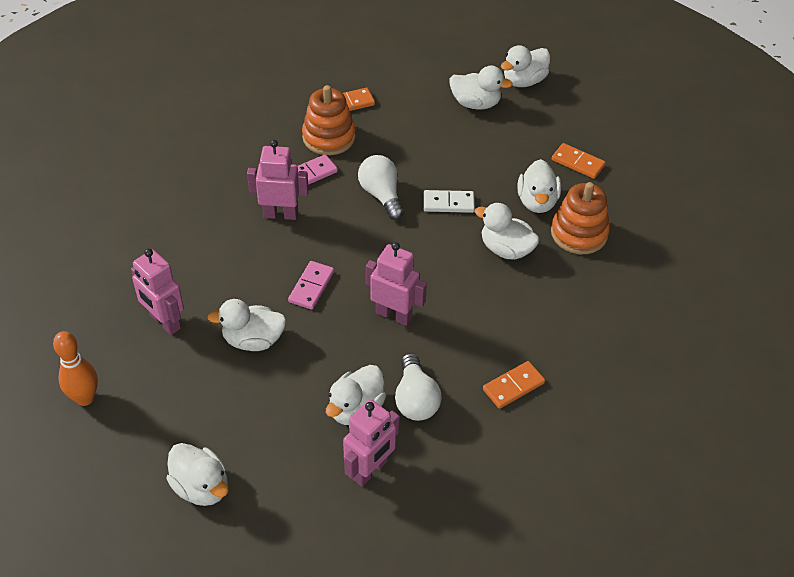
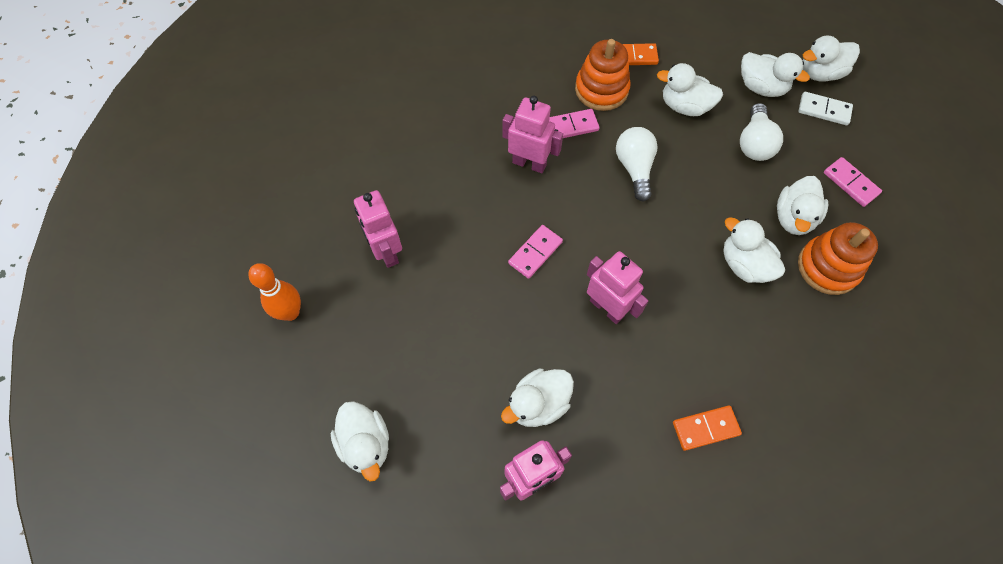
camera: 20 degrees right, 15 degrees up
white duck [207,299,286,351] -> white duck moved to [657,63,723,116]
white light bulb [395,353,442,421] -> white light bulb moved to [740,103,783,161]
white domino [424,190,475,213] -> white domino moved to [798,92,853,125]
orange domino [552,143,606,179] -> pink domino [824,157,882,207]

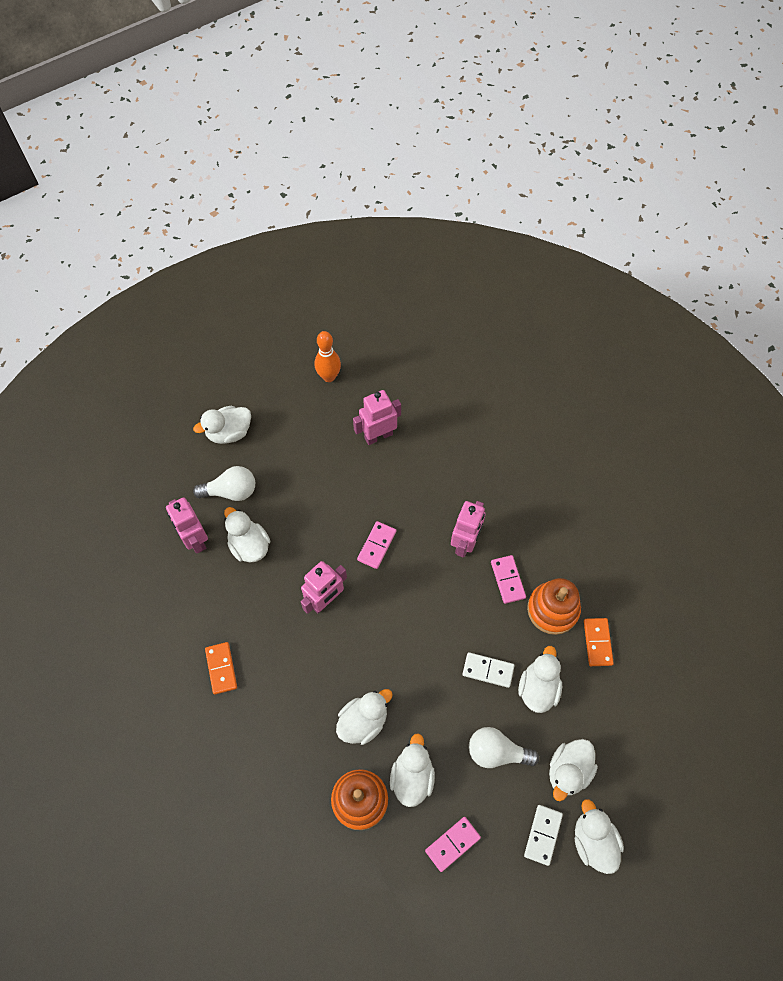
camera: 90 degrees right, 0 degrees up
pink domino [508,225,563,279] -> pink domino turned 75 degrees clockwise [357,521,396,569]
white light bulb [616,127,658,201] -> white light bulb moved to [193,466,255,501]
white duck [777,176,828,235] -> white duck turned 75 degrees clockwise [390,733,435,807]
none -> white domino [462,652,515,688]

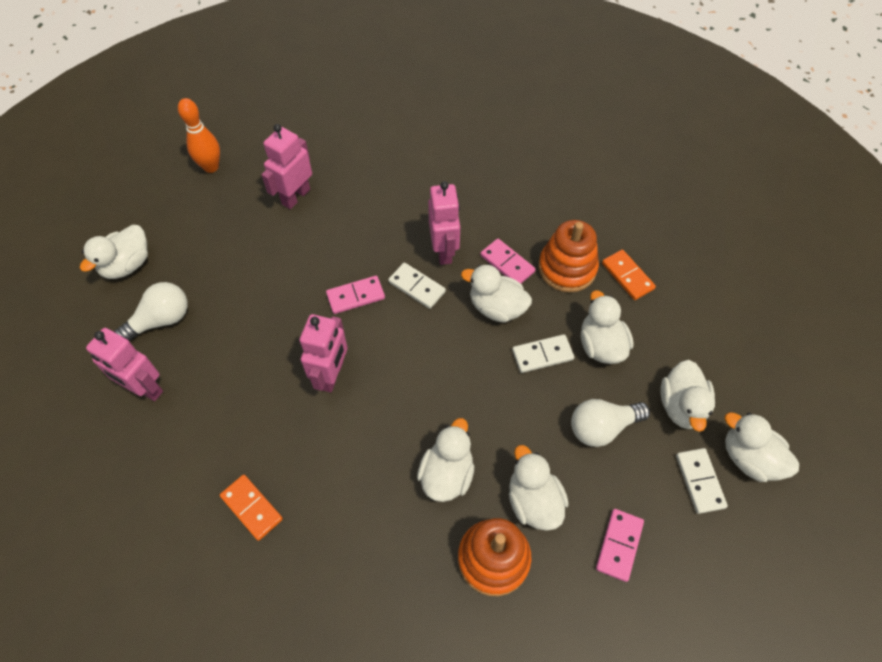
camera: 30 degrees left, 5 degrees down
white duck [224,507,270,563] -> white duck moved to [461,265,532,323]
pink domino [357,521,396,569] -> pink domino turned 75 degrees clockwise [326,276,385,314]
none -> white domino [388,263,446,309]

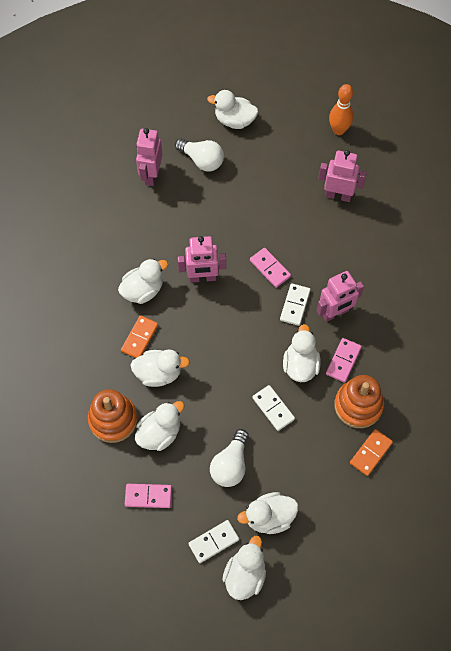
camera: 70 degrees right, 5 degrees up
orange domino [220,475,283,541] -> orange domino moved to [121,315,158,358]
white light bulb [571,399,650,447] -> white light bulb turned 120 degrees counterclockwise [210,429,249,487]
white duck [581,290,634,364] -> white duck moved to [118,259,168,304]

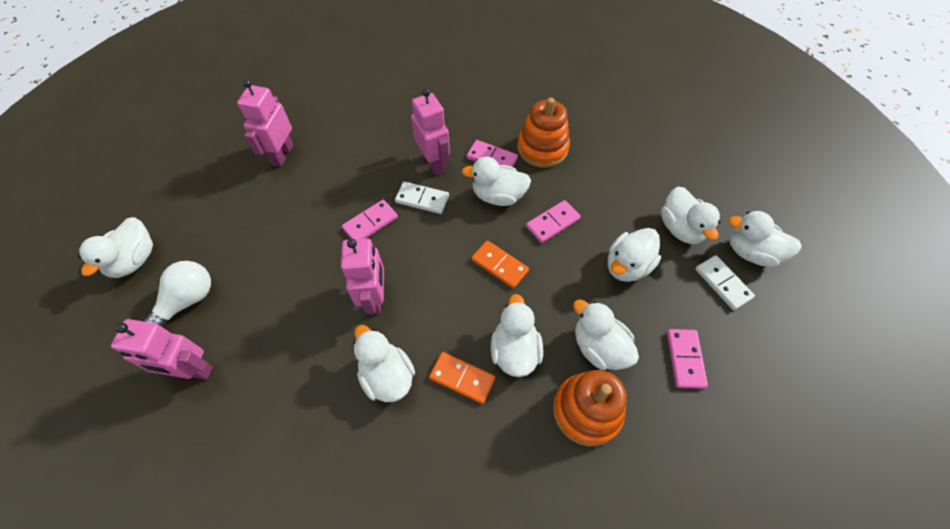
camera: 90 degrees left, 5 degrees down
white light bulb [210,429,249,487] -> white duck [608,228,661,282]
white domino [252,385,295,431] -> pink domino [526,200,581,243]
orange bowling pin [329,84,353,135] -> none
orange domino [350,429,393,476] -> orange domino moved to [472,240,529,288]

